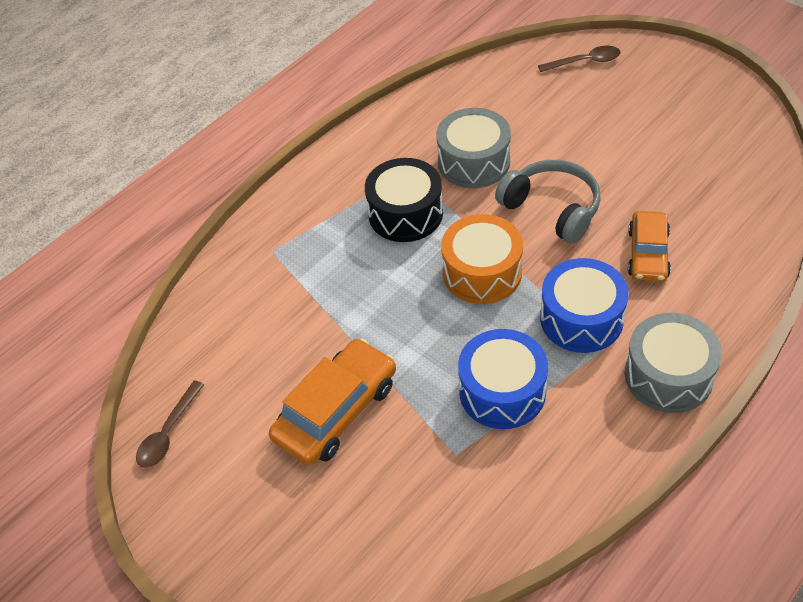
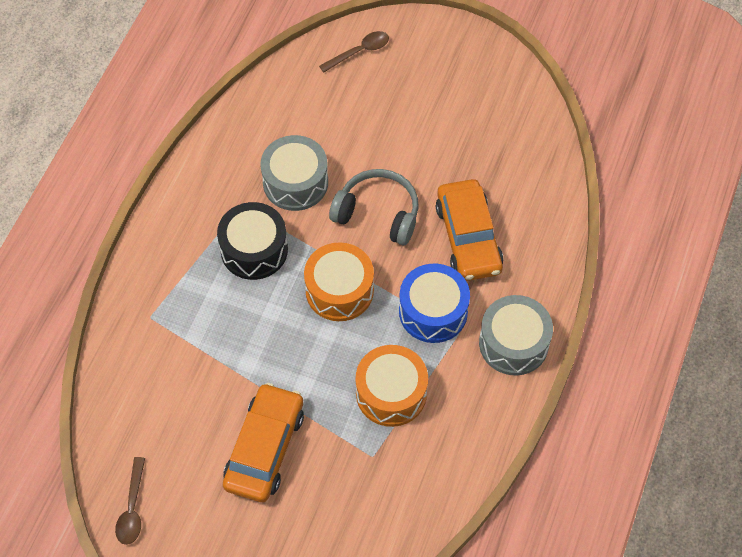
camera: 25 degrees left, 10 degrees up
blue drum [458,329,548,429] -> orange drum [356,345,428,427]
orange car [628,211,671,282] -> orange car [436,179,504,281], size x1.50

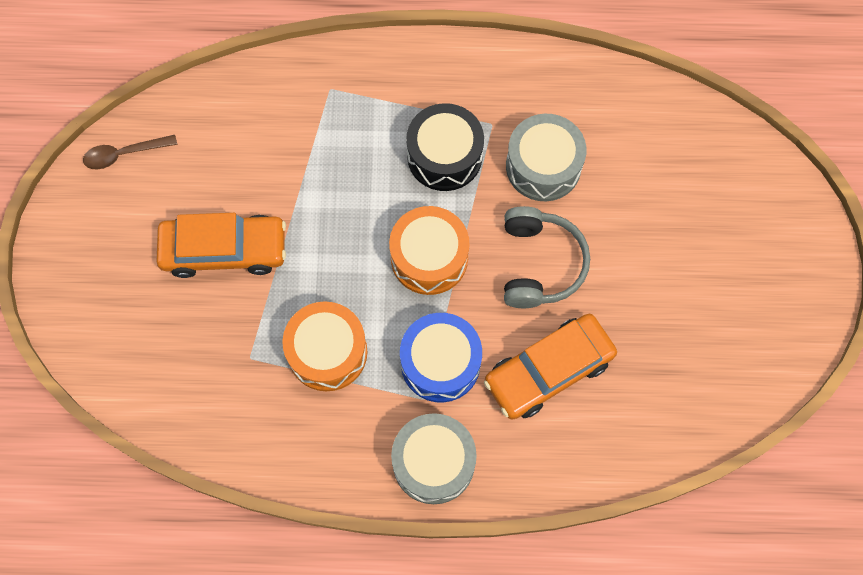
camera: 70 degrees right, 10 degrees up
brown spoon [319,31,389,73] -> none

